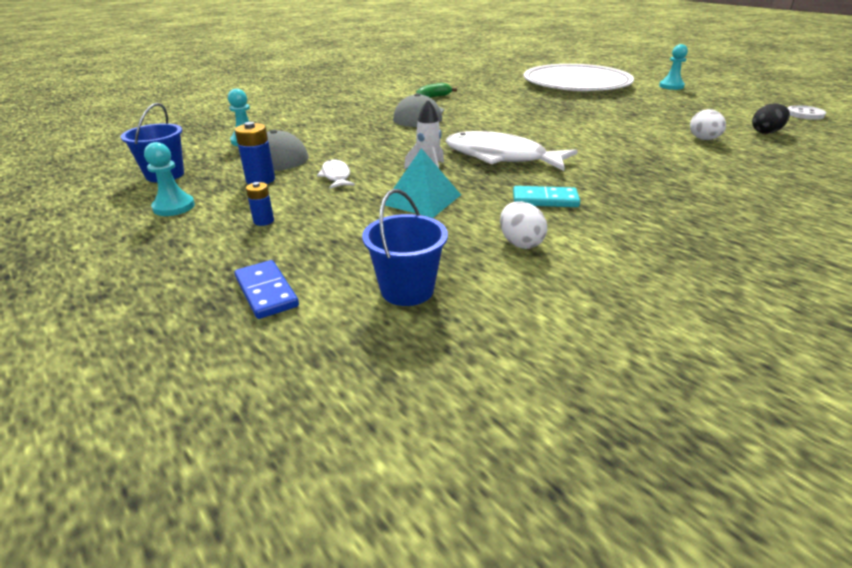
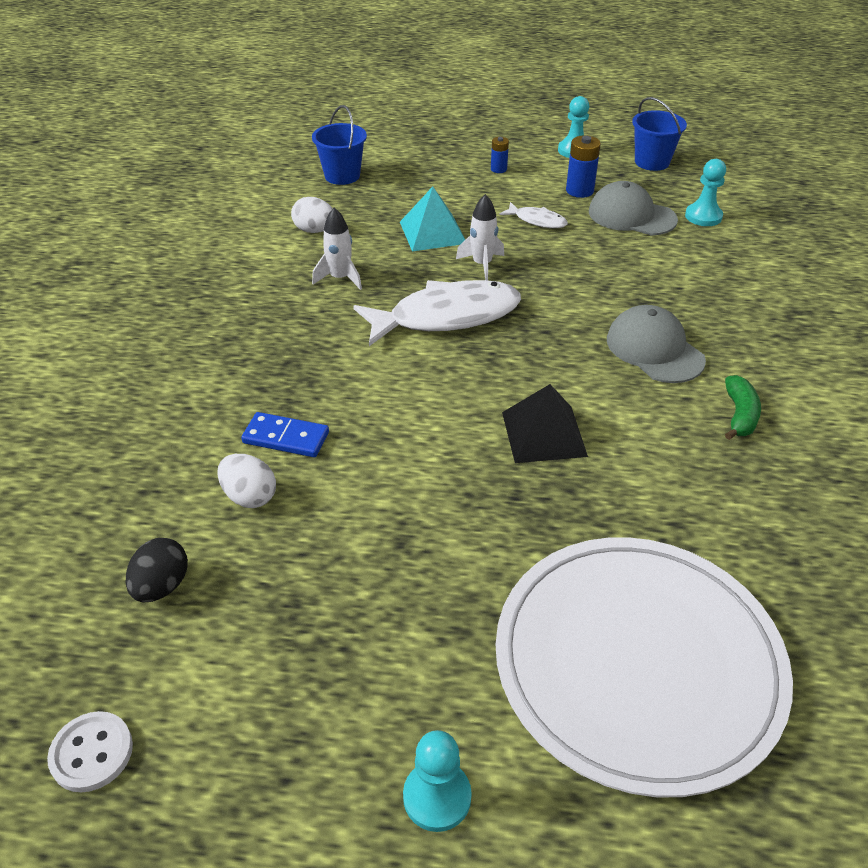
camera: 135 degrees right, 10 degrees up
blue domino [234,260,299,319] -> blue domino moved to [241,412,329,457]
turquoise domino [513,186,580,207] -> white rocket [312,208,362,290]
none -> black pyramid [502,384,588,463]

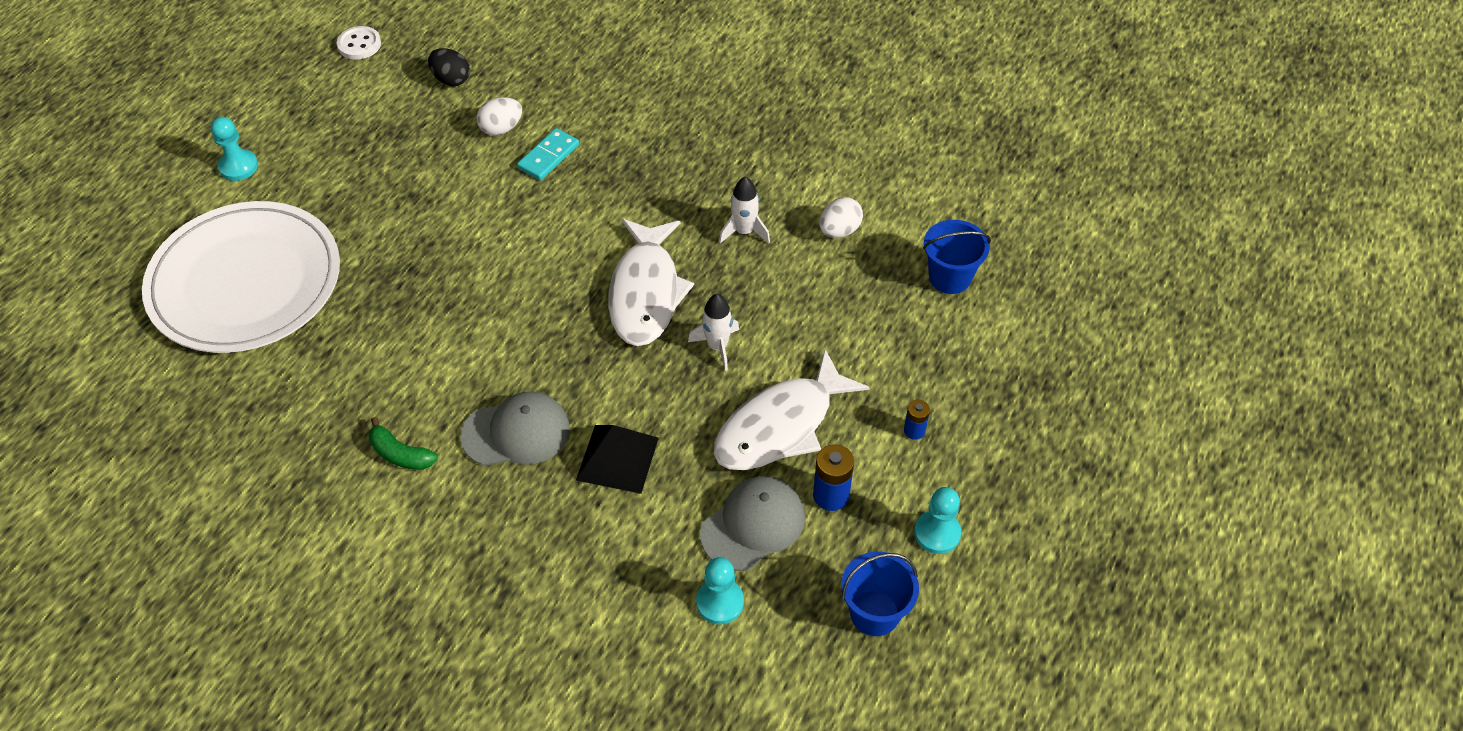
camera: 110 degrees right, 10 degrees up
blue domino [241,412,329,457] -> turquoise domino [517,128,579,180]
turquoise pyramid [400,187,465,251] -> none
white fish [499,202,568,228] -> white fish [714,349,870,470], size x2.13
black pyramid [502,384,588,463] -> black pyramid moved to [576,425,659,494]

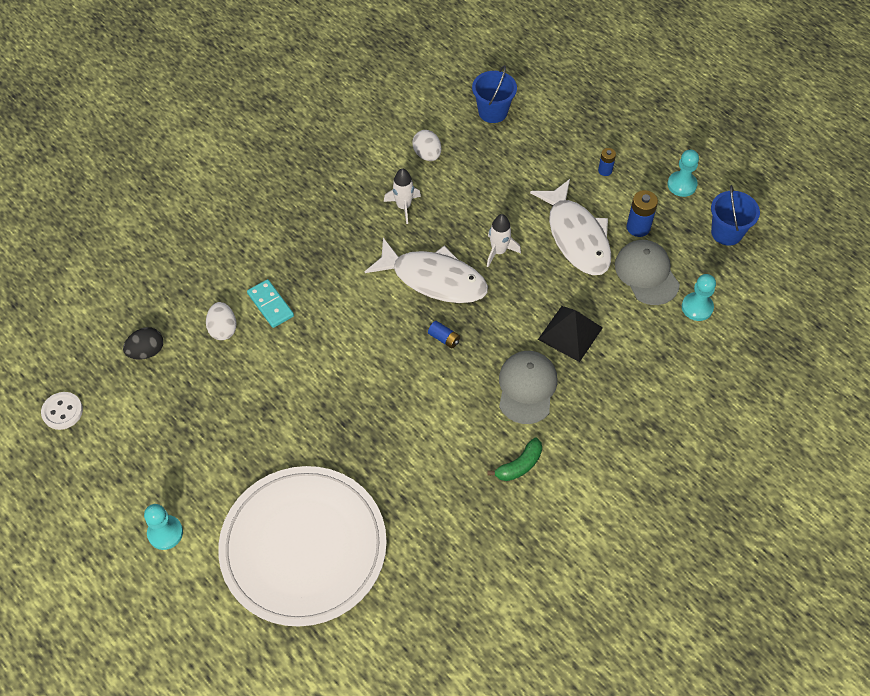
camera: 70 degrees left, 5 degrees up
none -> blue battery [428,321,460,348]

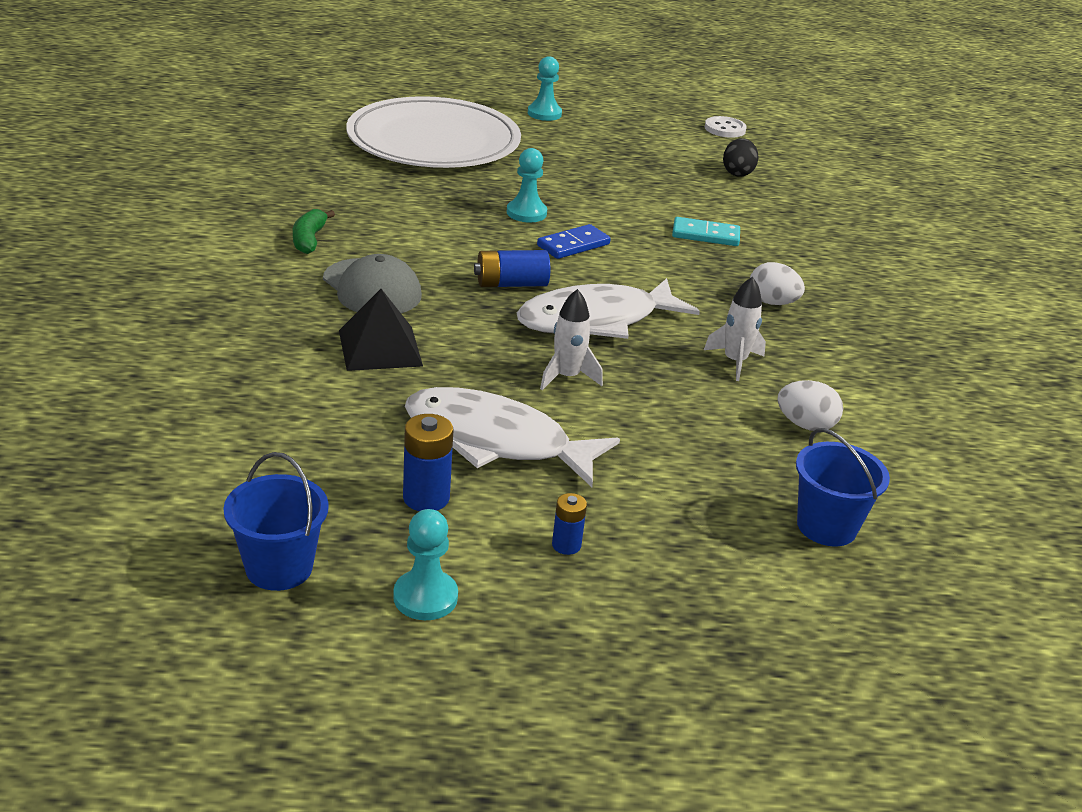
camera: 130 degrees right, 25 degrees down
white egg [206,302,237,340] -> white egg moved to [750,262,805,305]
blue battery [428,321,460,348] -> blue battery [474,250,550,287], size x1.63
grey cap [615,240,680,305] -> none
turquoise pawn [682,274,716,321] -> turquoise pawn moved to [507,148,547,222]
none -> blue domino [537,224,611,259]

